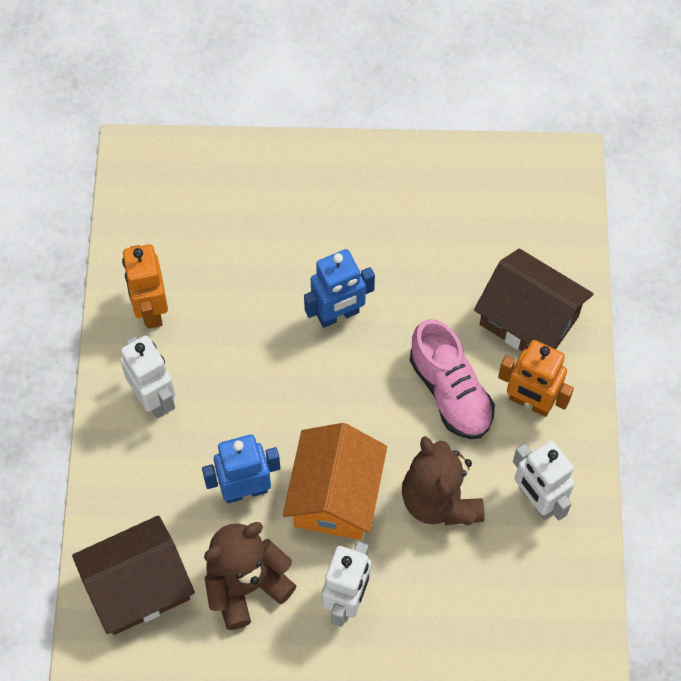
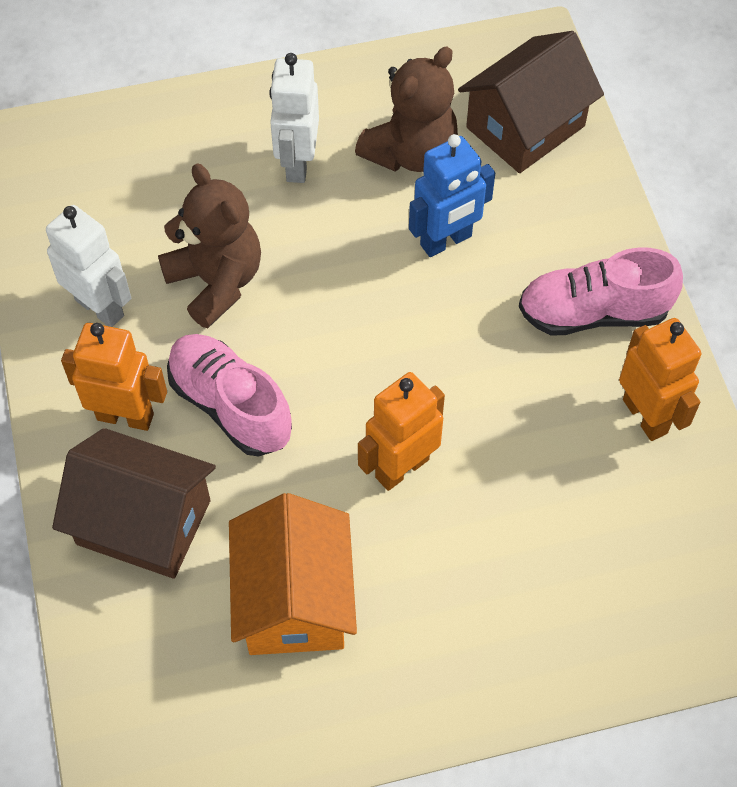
camera: 165 degrees right, 5 degrees down
white robot [120,335,176,418] -> pink shoe [519,248,683,336]
orange house [283,423,387,540] -> orange house moved to [229,493,357,655]
blue robot [304,249,375,328] -> orange robot [358,372,445,491]

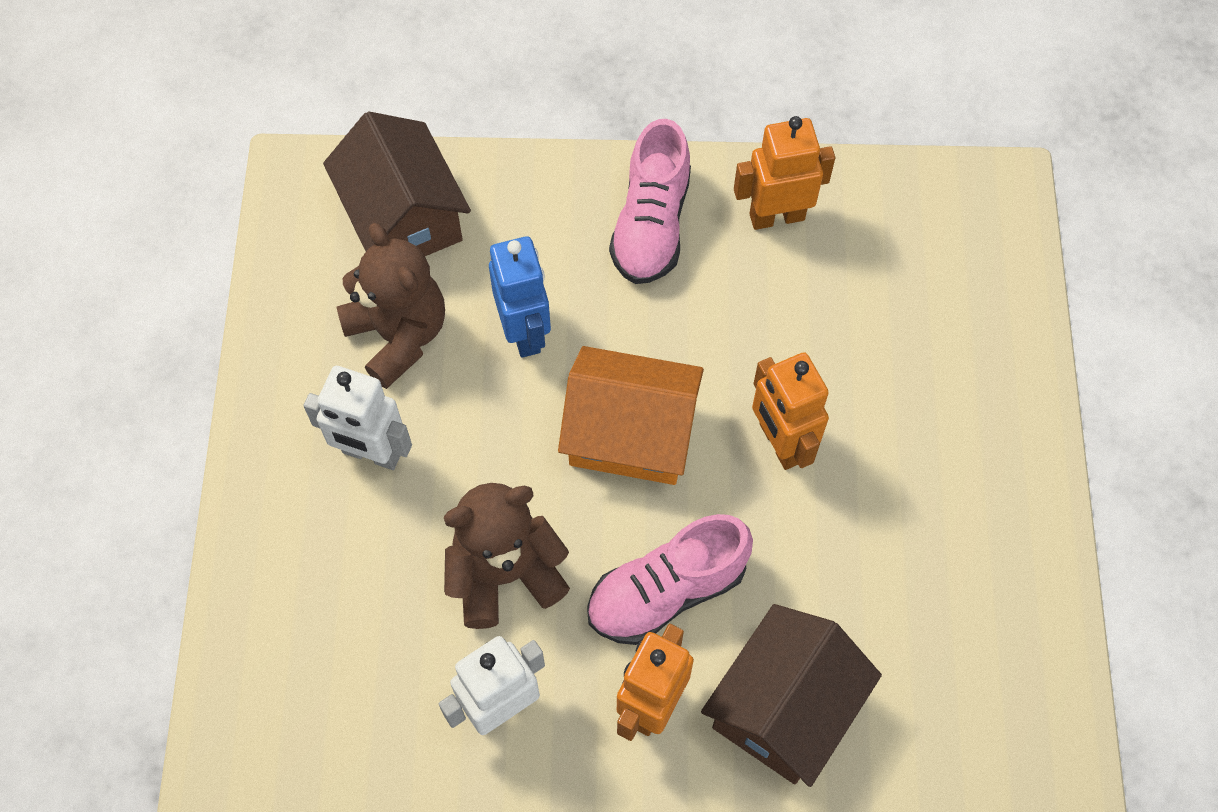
camera: 75 degrees left, 5 degrees up
orange house [229,493,357,655] -> orange house moved to [558,346,704,485]

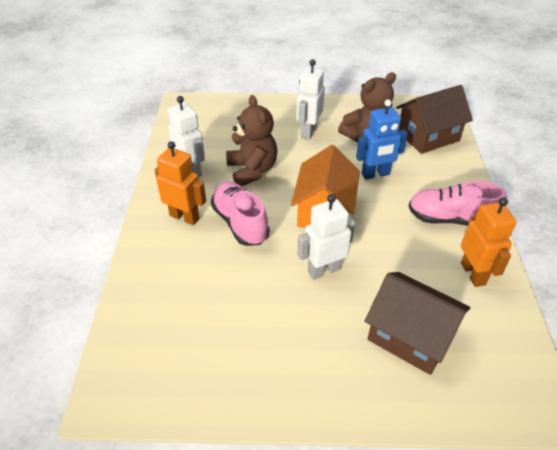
camera: 90 degrees right, 20 degrees down
brown house [701,604,882,787] -> brown house moved to [365,272,470,375]
orange robot [752,352,829,470] -> white robot [297,194,355,280]

